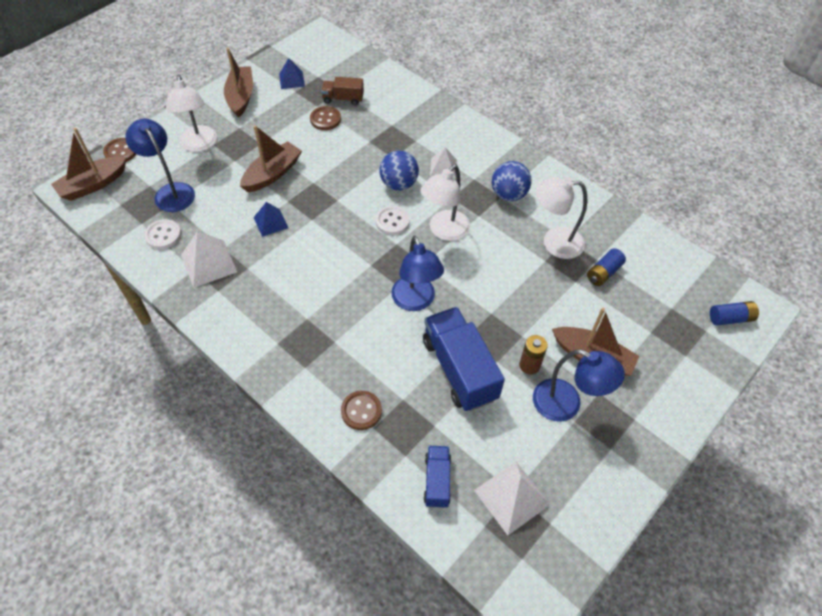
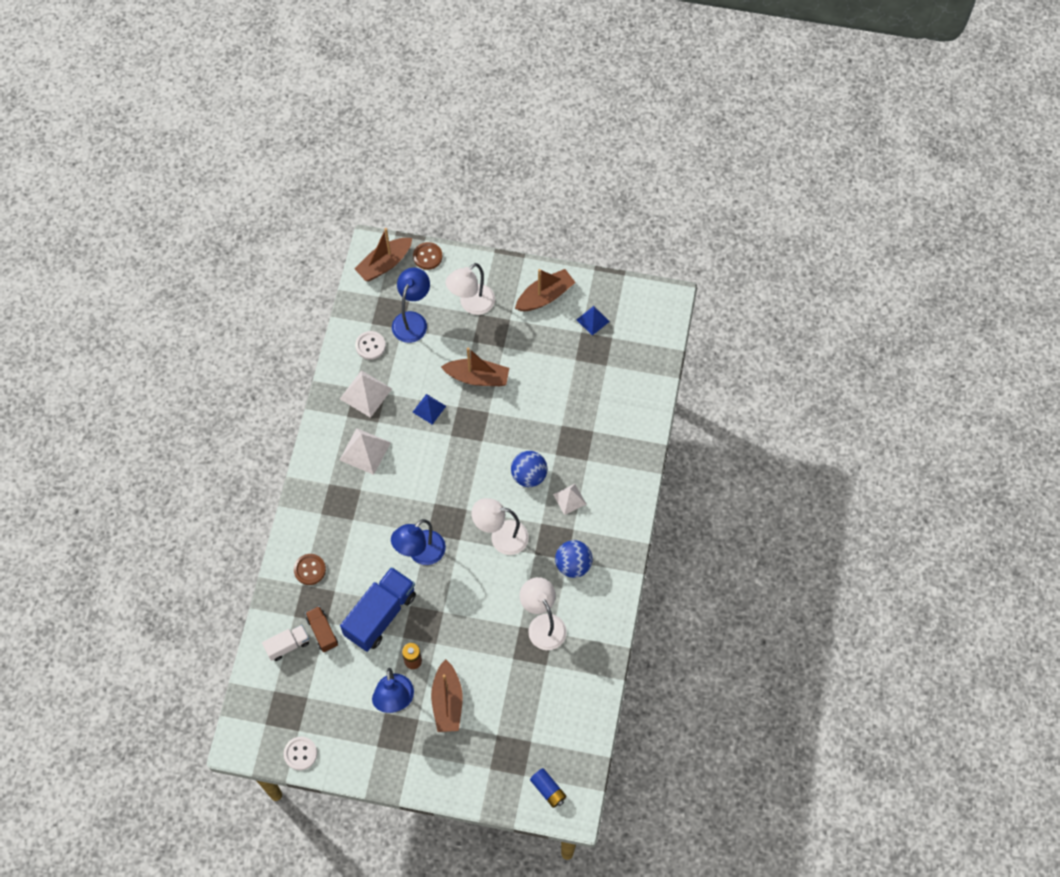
camera: 60 degrees right, 10 degrees up
brown boat [51,128,127,201] -> brown boat turned 60 degrees counterclockwise [354,228,412,281]
brown button [310,106,341,130] -> none
brown truck [321,77,364,106] -> brown truck moved to [305,606,338,652]
white button [375,206,410,235] -> white button moved to [284,737,317,770]
blue truck [424,446,451,508] -> white truck [262,625,309,661]
white pyramid [474,462,551,535] -> white pyramid moved to [340,428,391,475]
blue battery [587,248,626,286] -> none

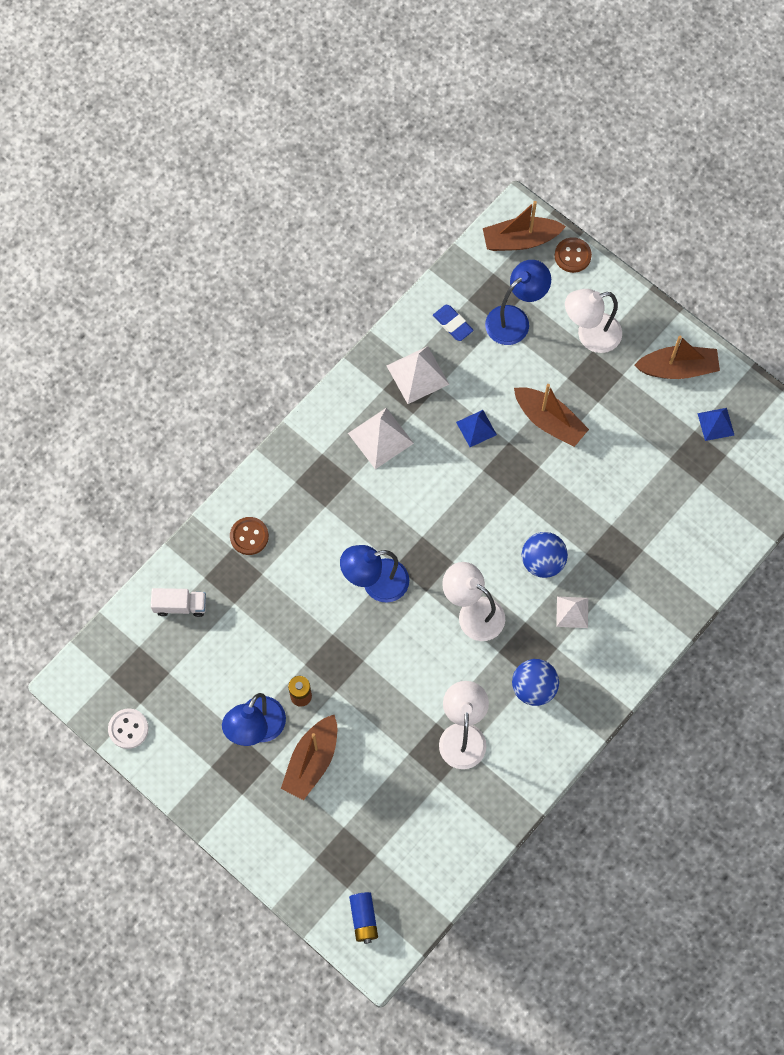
camera: 30 degrees right, 5 degrees up
brown truck [305,606,338,652] -> none
blue truck [340,567,416,652] -> none
white button [355,331,386,360] -> blue eraser [433,305,474,341]

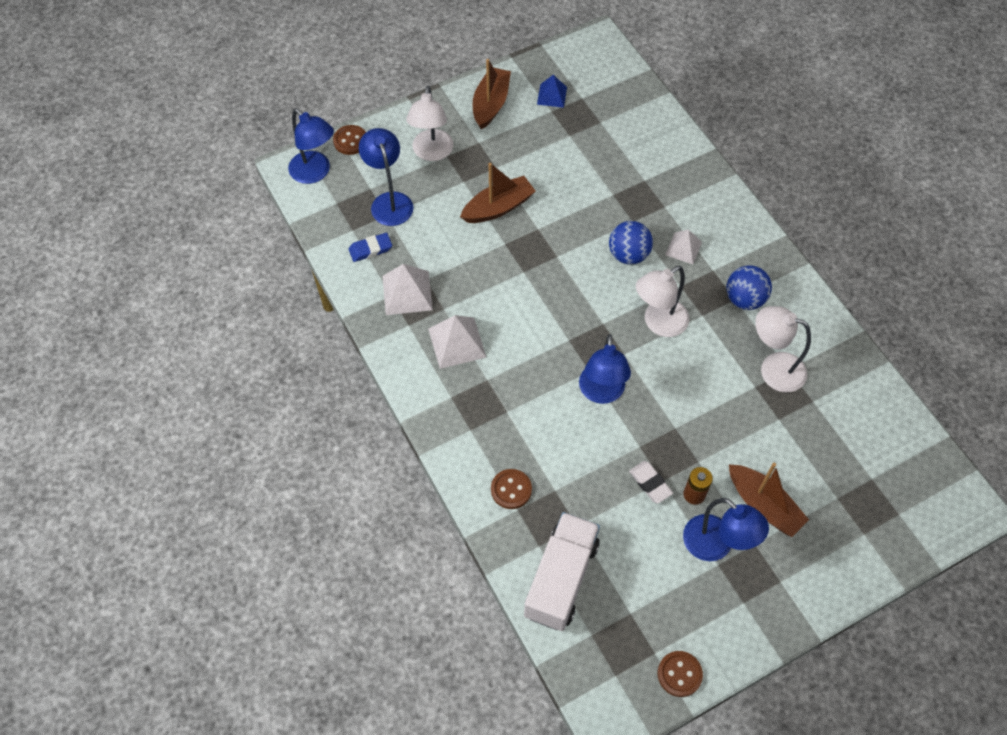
camera: 70 degrees left, 10 degrees down
white button [108,708,149,749] -> brown button [658,651,703,697]
white truck [151,588,206,617] -> white truck [524,512,600,631], size x1.88
blue battery [349,892,378,944] -> none
blue pyramid [456,410,497,447] -> none
brown boat [483,201,566,251] -> blue lamp [288,109,334,184]
none -> white eraser [629,461,673,503]

